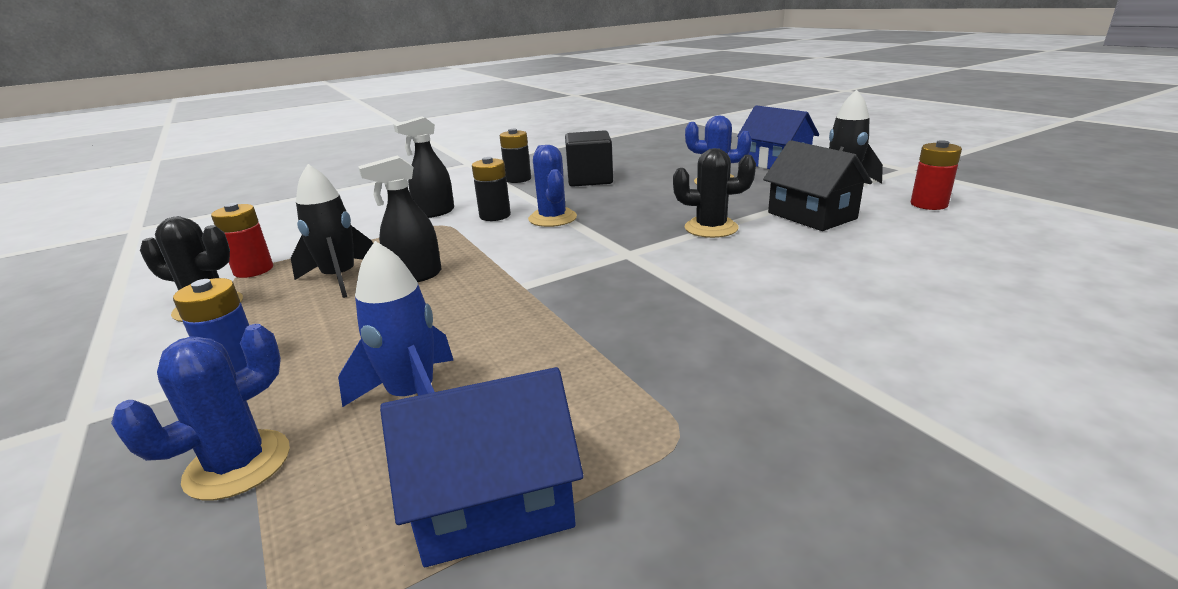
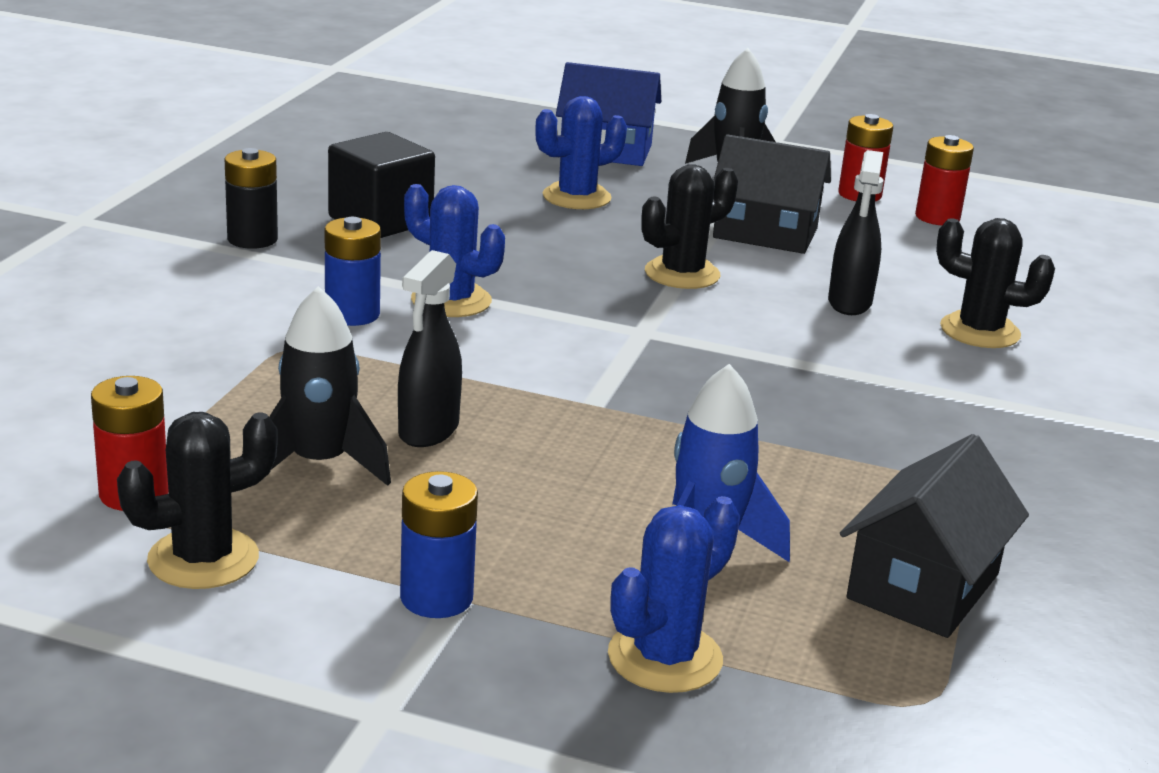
camera: 45 degrees left, 0 degrees up
blue cactus [111,324,290,501] -> blue cactus turned 45 degrees clockwise [608,496,740,693]
blue house [380,367,584,567] -> black house [840,434,1029,638]
black spray bottle [394,116,454,218] -> black spray bottle moved to [828,150,884,315]
black battery [472,157,511,221] -> blue battery [325,217,381,326]
none -> red battery [915,135,974,225]
none -> black cactus [936,218,1055,348]

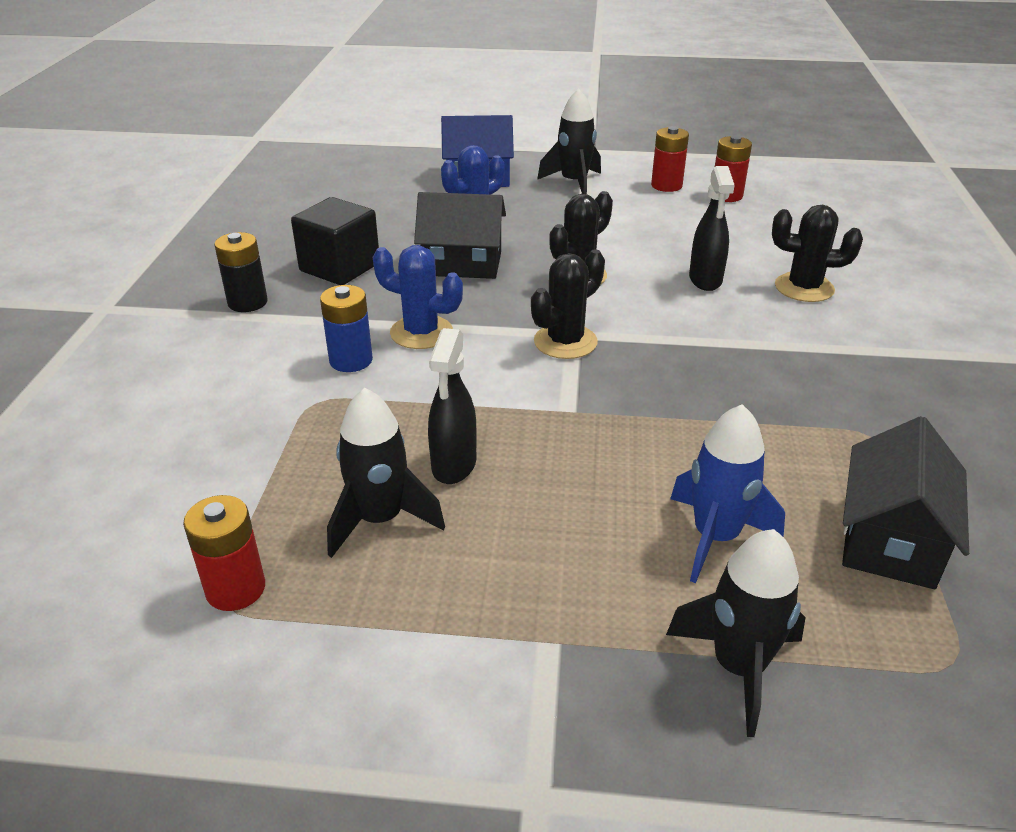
camera: 10 degrees left, 10 degrees up
black cactus [117,412,278,589] -> black cactus moved to [531,250,605,359]
blue battery [400,471,478,618] -> none
blue cactus [608,496,740,693] -> black rocket [666,529,806,737]
black house [713,134,831,254] -> black house moved to [414,192,506,279]

